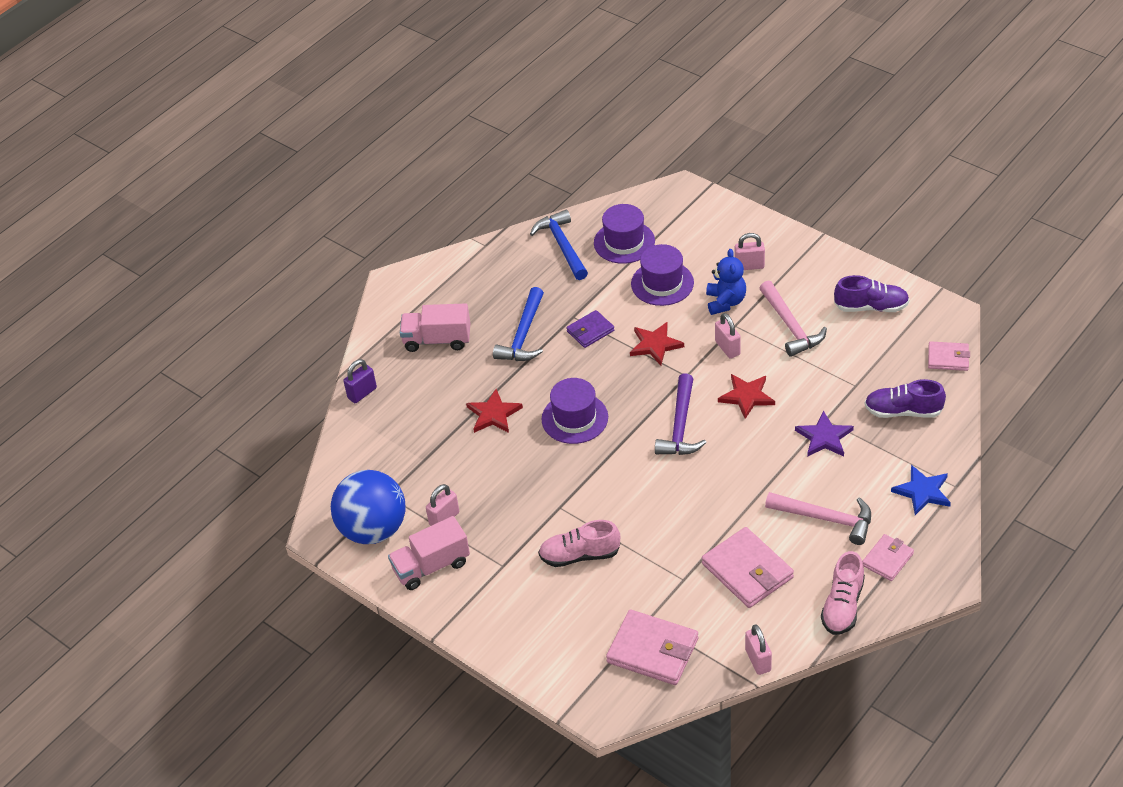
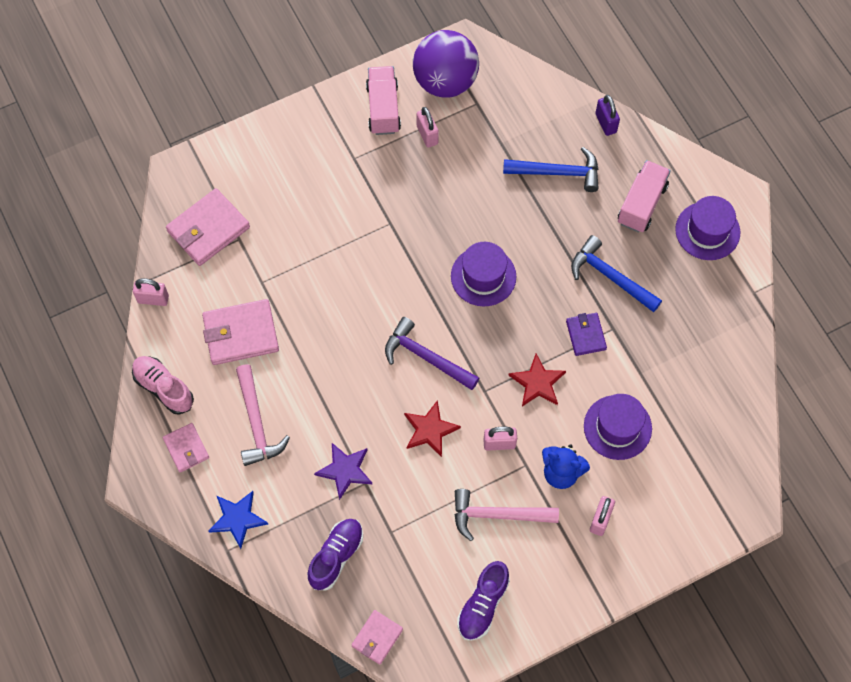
camera: 110 degrees right, 20 degrees up
blue ball [331,470,405,544] -> purple ball [413,30,479,98]
red star [466,389,523,433] -> none
blue hammer [530,210,588,280] -> blue hammer moved to [503,147,599,192]
pink shoe [538,520,620,567] -> none
purple hat [594,204,655,264] -> purple hat moved to [675,196,740,260]
pink hammer [765,492,871,545] -> pink hammer turned 60 degrees counterclockwise [236,365,290,466]

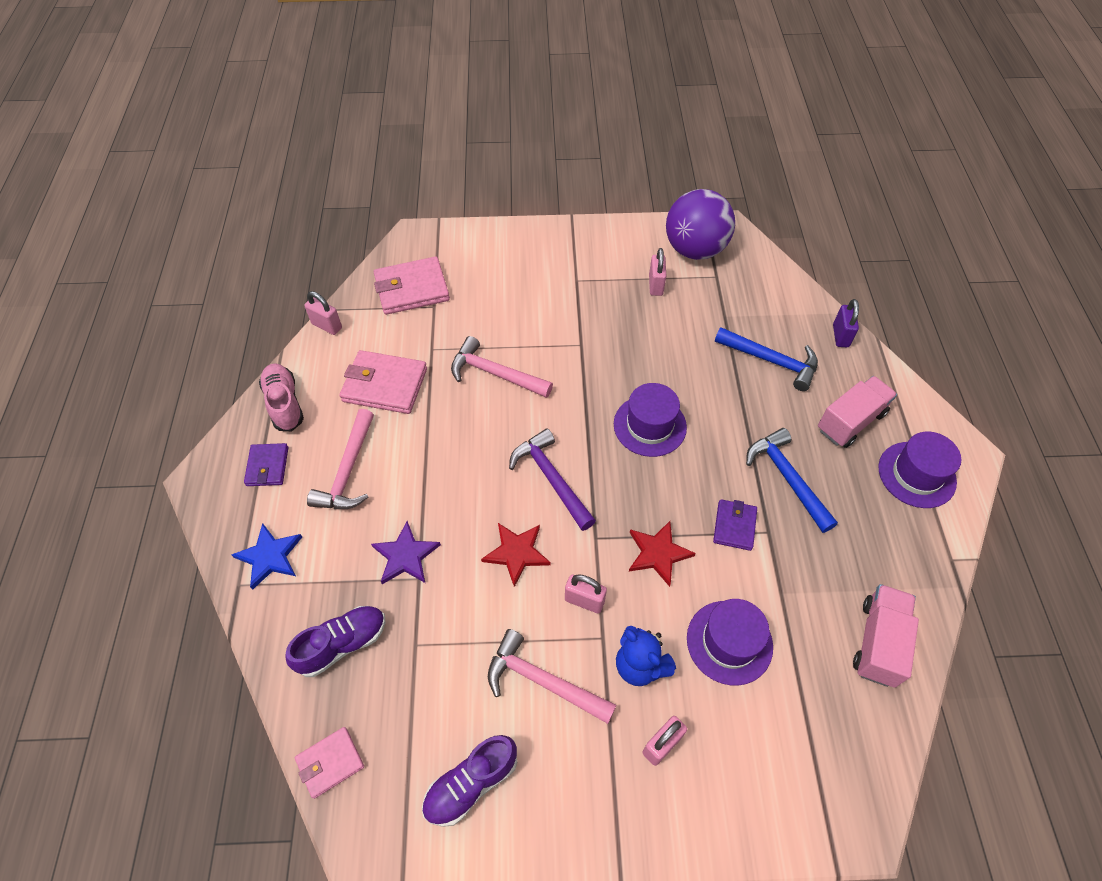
camera: 25 degrees right, 10 degrees down
pink wallet [163,423,209,472] -> purple wallet [244,443,288,486]
pink truck [366,66,401,135] -> pink truck moved to [853,584,919,688]
none -> pink hammer [451,336,553,398]

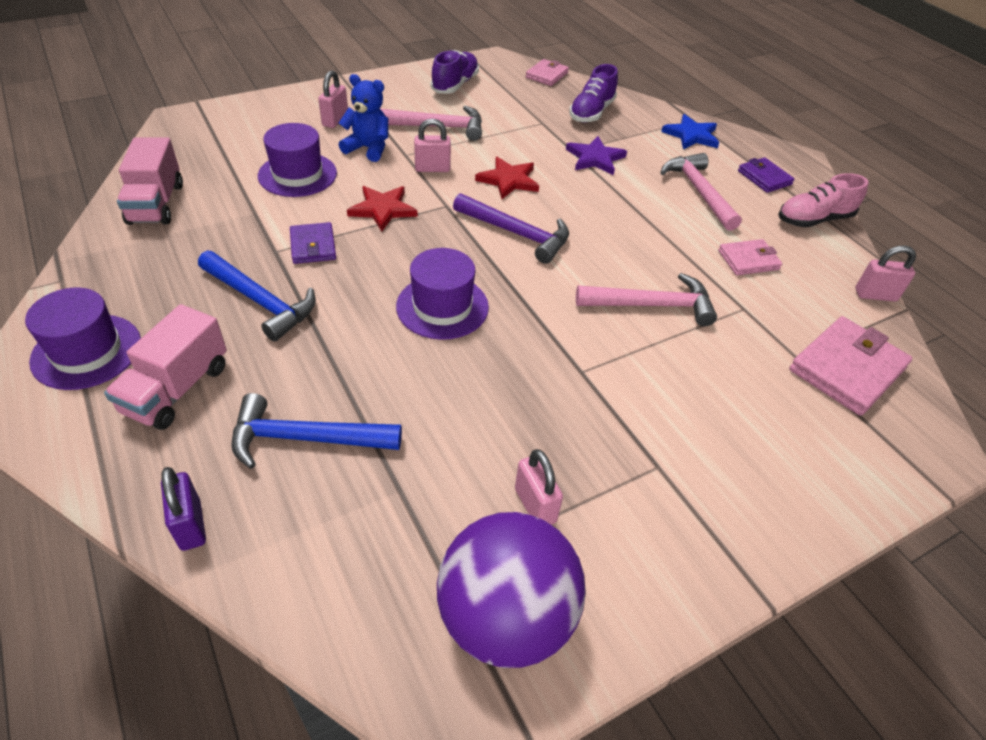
camera: 150 degrees right, 10 degrees down
pink shoe [259,363,304,431] -> pink shoe turned 120 degrees clockwise [778,173,868,227]
pink wallet [340,350,427,414] -> pink wallet [718,239,782,275], size x0.58

